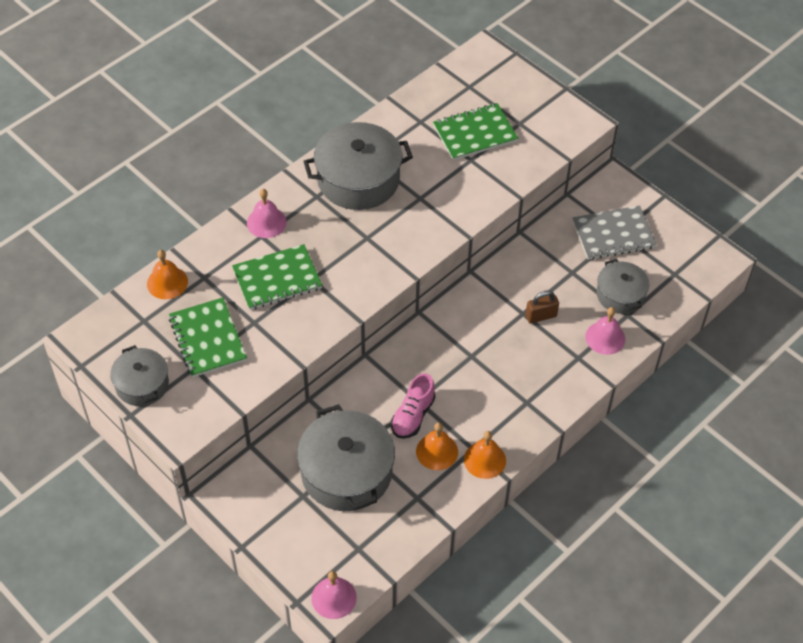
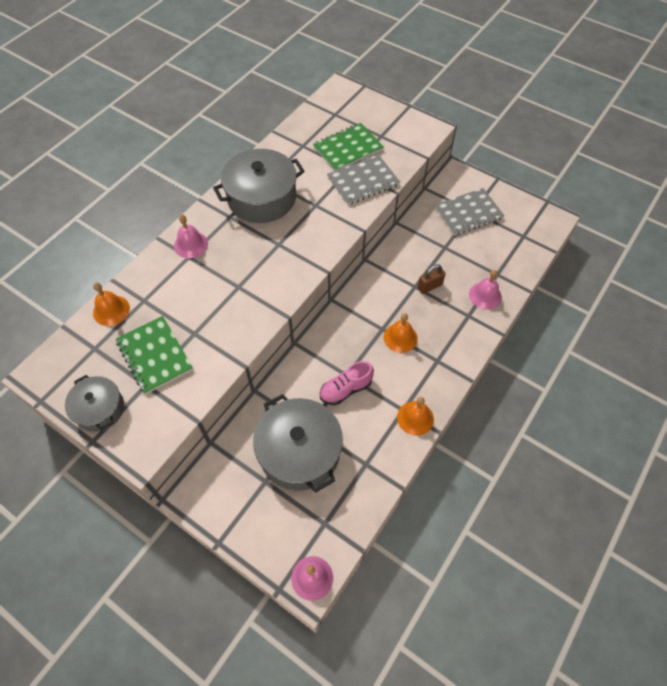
camera: 10 degrees left, 5 degrees up
green notebook [232,244,322,310] -> none
pink shoe [391,373,435,438] -> pink shoe turned 45 degrees clockwise [320,361,374,405]
orange bell [416,422,458,470] -> orange bell moved to [384,313,418,353]
grey pot [597,259,649,314] -> none
none -> grey notebook [327,154,400,205]

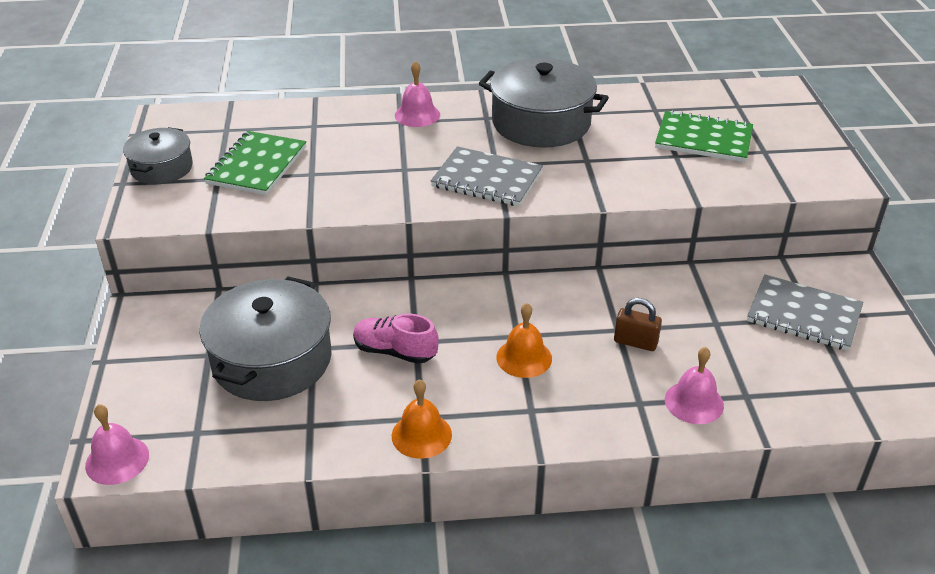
camera: 50 degrees right, 20 degrees down
orange bell [93,282,130,326] -> none
grey notebook [327,154,400,205] -> grey notebook moved to [431,146,543,206]

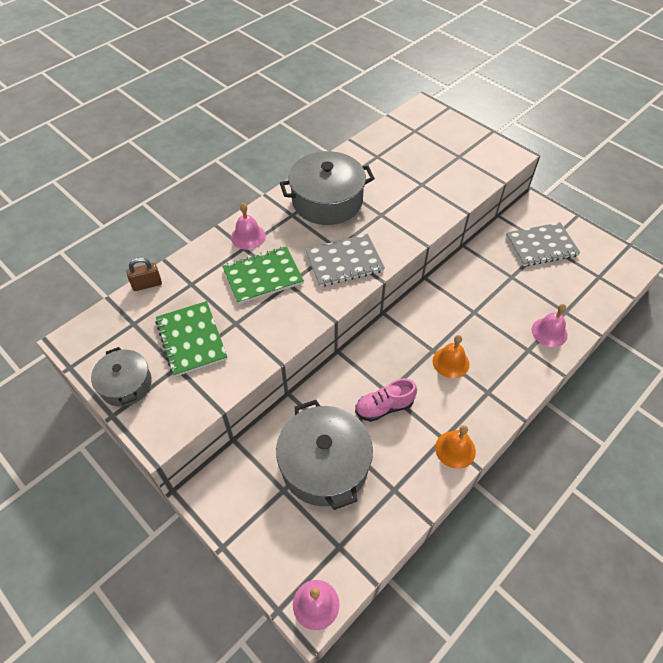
camera: 40 degrees left, 15 degrees up
brown padlock [614,298,662,351] -> brown padlock moved to [126,258,162,291]
green notebook [655,110,753,162] -> green notebook moved to [222,246,304,304]

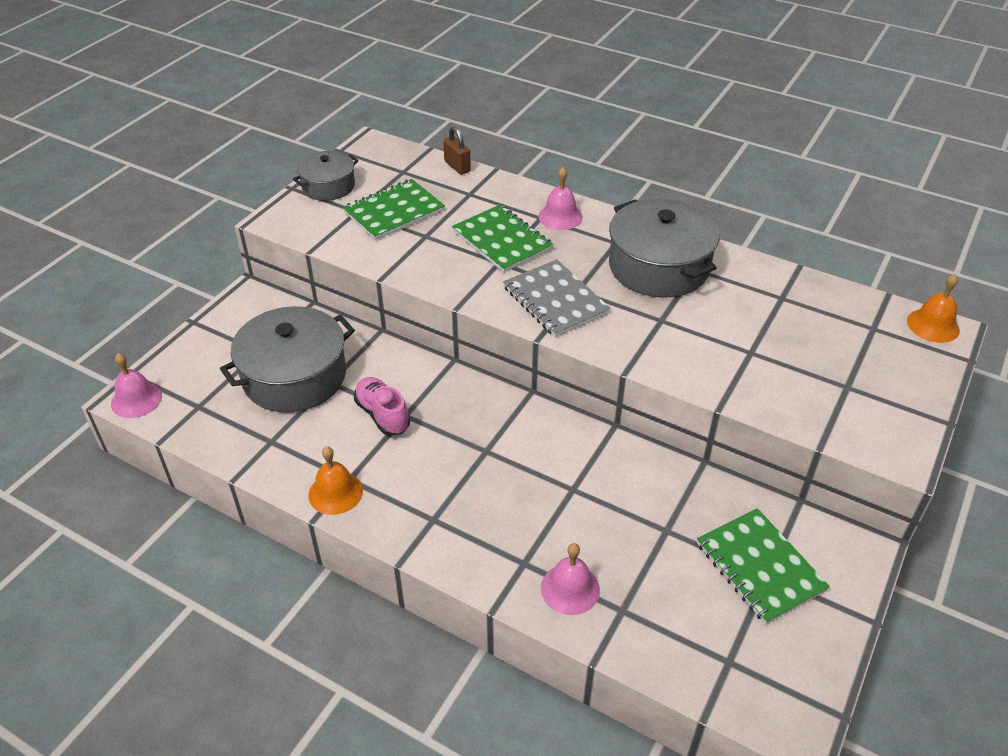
camera: 75 degrees right, 10 degrees down
orange bell [433,335,470,378] -> orange bell moved to [907,274,960,343]
grey notebook [506,222,580,266] -> green notebook [697,508,830,624]

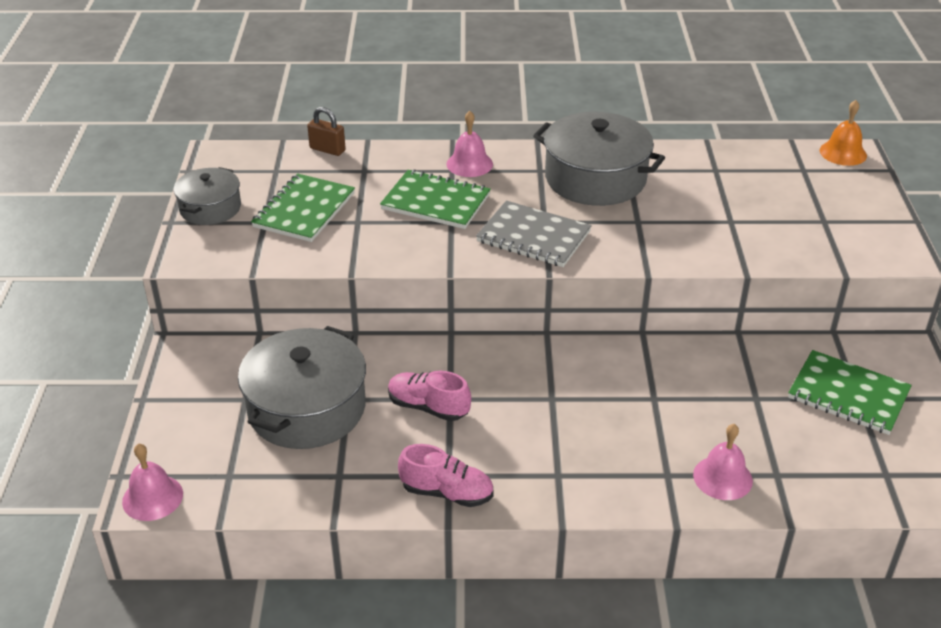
camera: 30 degrees left, 5 degrees down
orange bell [309,446,363,515] -> pink shoe [398,444,494,507]

